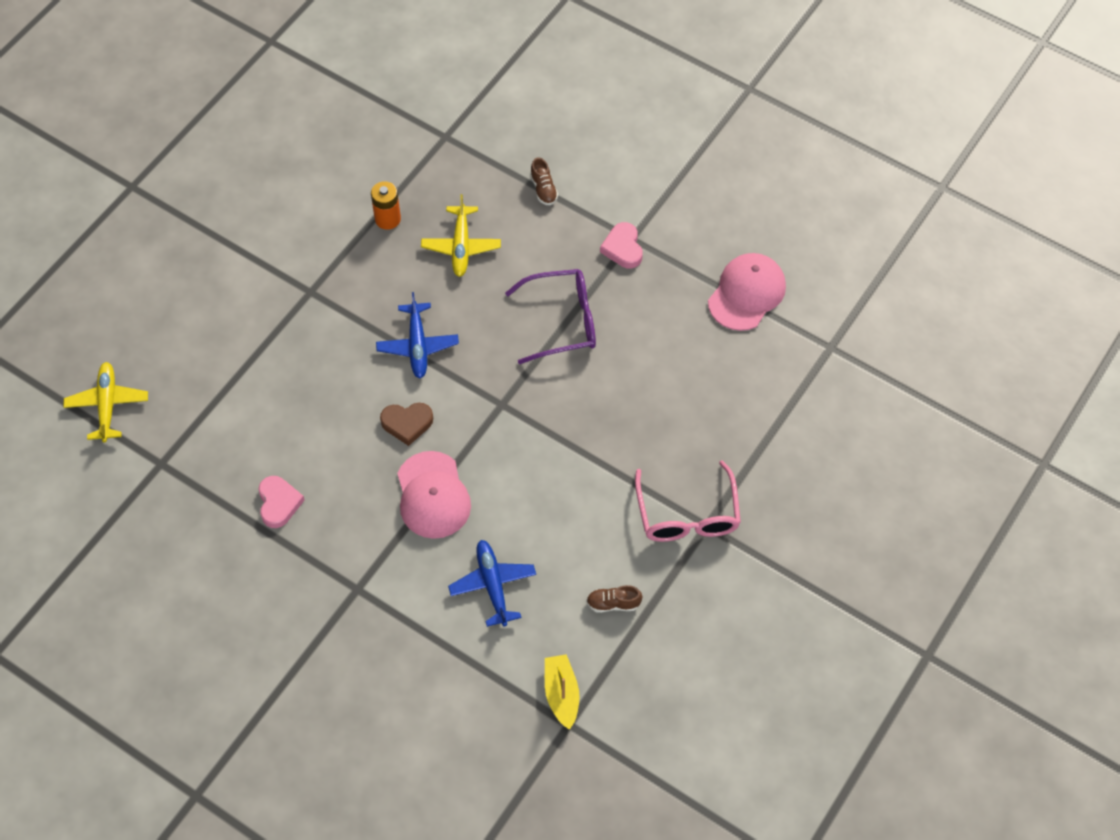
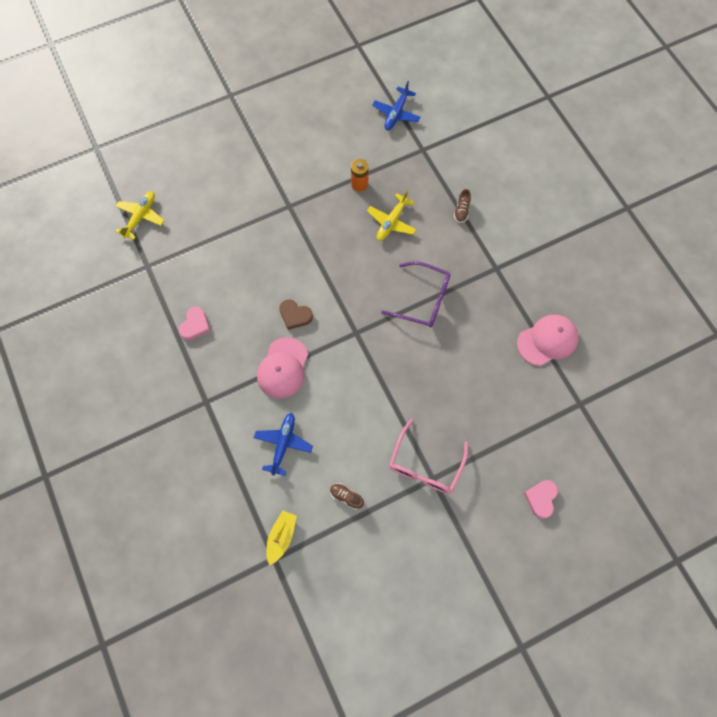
camera: 30 degrees right, 10 degrees up
blue plane [376,292,459,378] -> blue plane moved to [372,81,421,131]
pink heart [600,222,643,268] -> pink heart moved to [524,480,558,519]

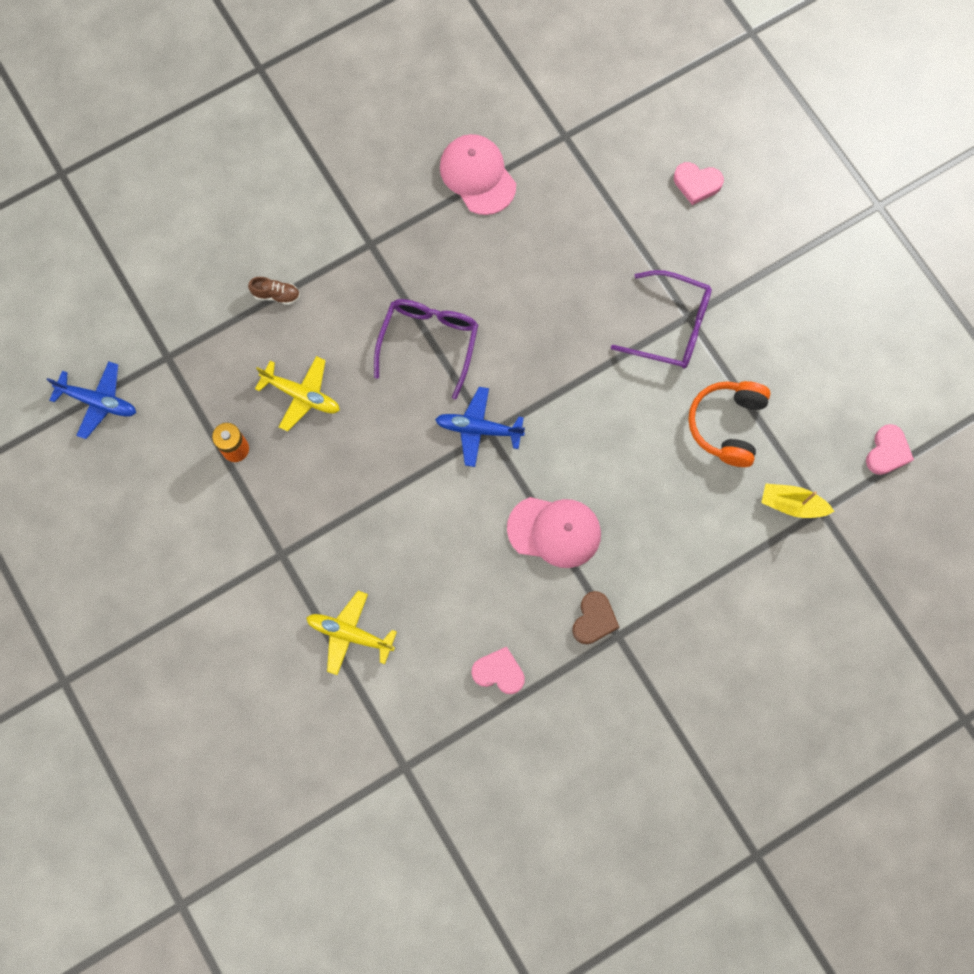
camera: 95 degrees left, 5 degrees up
yellow plane [115,191,165,240] -> yellow plane moved to [306,591,397,675]
blue plane [254,413,313,476] -> blue plane moved to [435,387,525,467]
brown heart [279,299,313,330] -> brown heart moved to [572,591,619,644]
brown shoe [330,483,364,510] -> orange headphones [688,381,771,467]
pink glasses [389,419,468,494] -> purple glasses [611,270,712,368]
none -> pink heart [866,424,914,475]

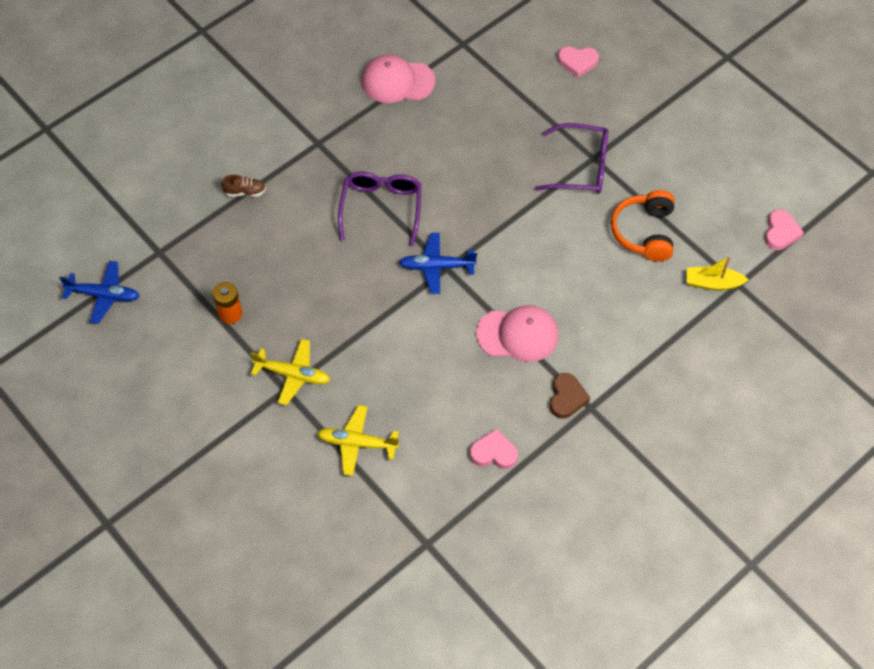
camera: 10 degrees left, 15 degrees down
yellow plane [255,356,340,432] -> yellow plane moved to [251,339,330,405]
pink cap [440,134,516,215] -> pink cap turned 45 degrees counterclockwise [361,54,435,103]

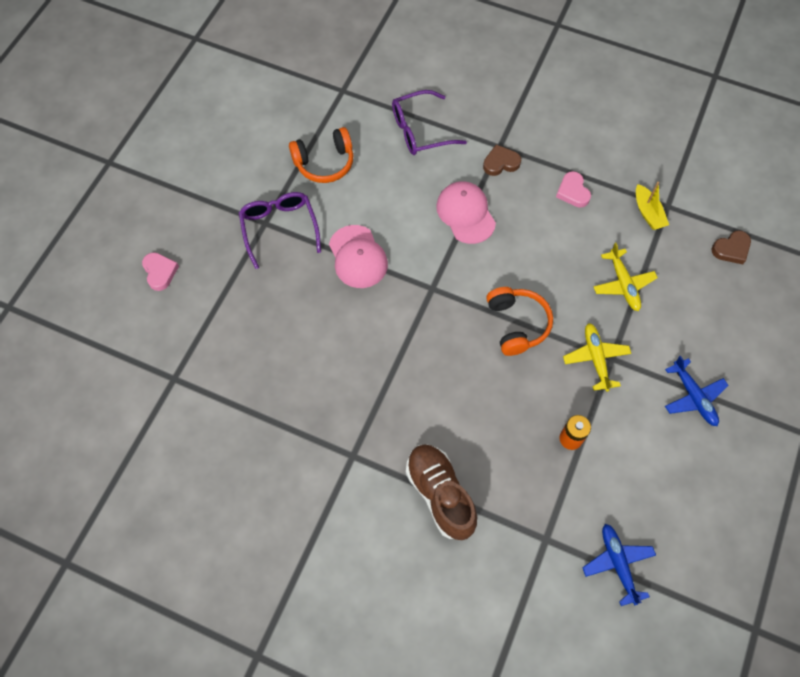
camera: 115 degrees left, 5 degrees up
brown shoe [221,175,266,197] -> brown shoe [406,444,477,540], size x2.31
purple glasses [338,172,422,247] -> purple glasses moved to [392,90,467,155]
pink cap [361,54,435,103] -> pink cap moved to [329,225,388,288]
blue plane [399,233,477,294] -> blue plane moved to [665,355,728,426]
yellow boat [687,256,749,291] -> yellow boat moved to [636,182,669,230]
pink heart [765,209,804,250] -> none
none -> orange headphones [486,287,553,356]
none -> brown heart [712,230,751,264]

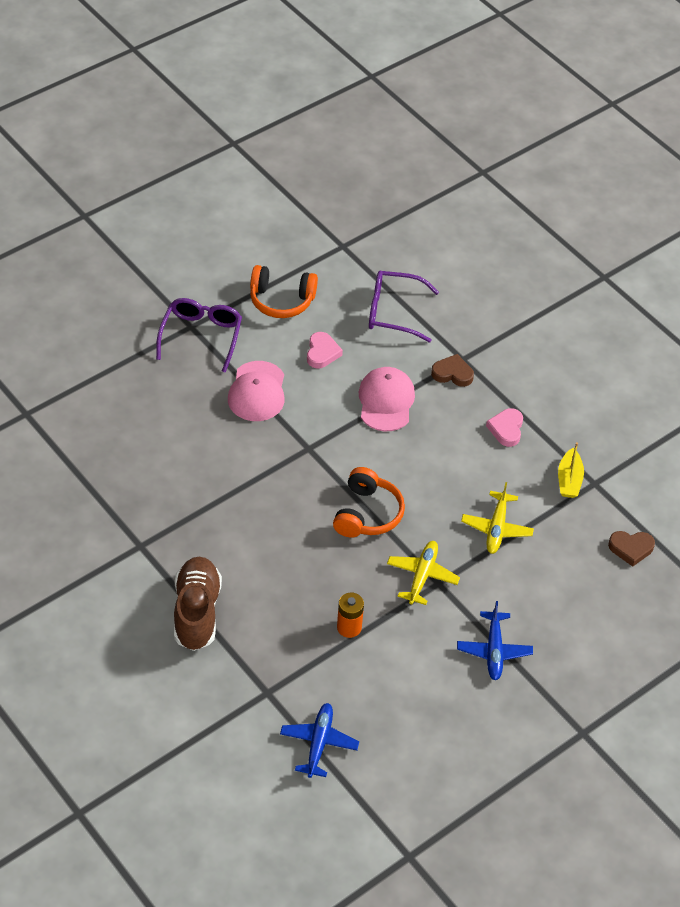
camera: 25 degrees right, 15 degrees down
pink heart [142,252,179,291] -> pink heart moved to [307,332,343,368]

